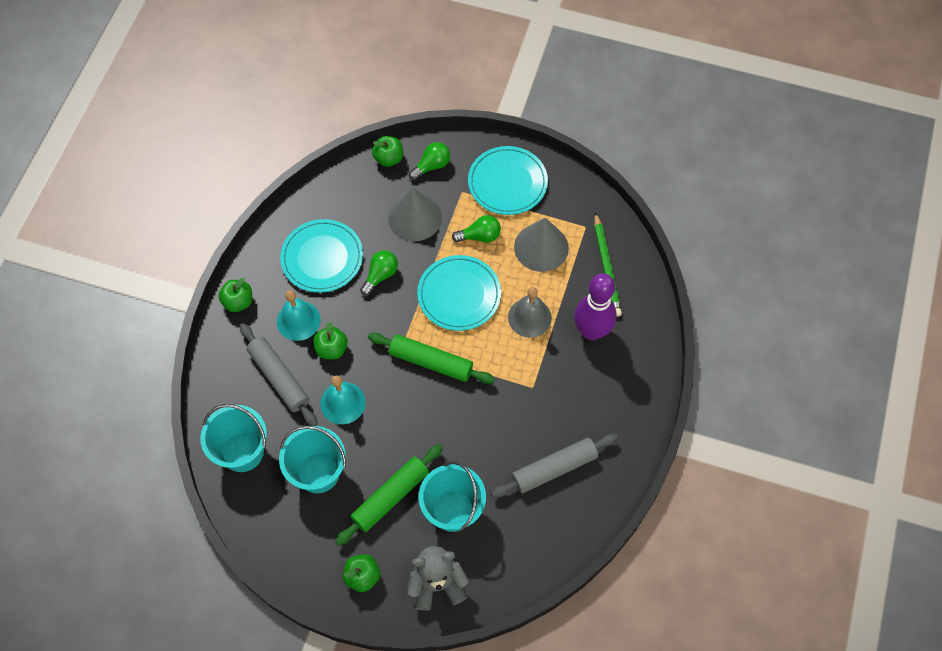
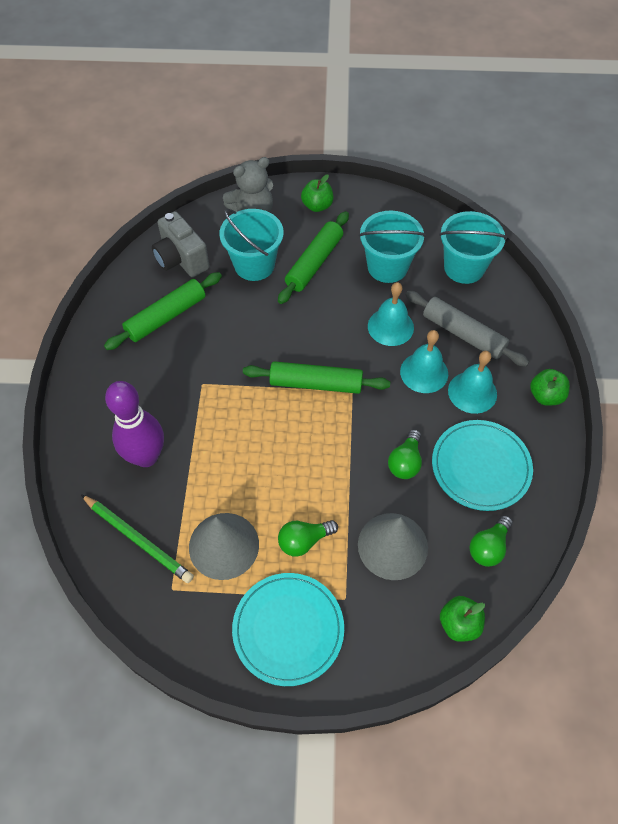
camera: 165 degrees right, 5 degrees down
green apple [313,321,348,359] -> turquoise bell [400,330,448,393]
green light bulb [409,142,450,180] -> green light bulb moved to [470,515,513,567]
turquoise plate [417,255,501,331] -> none
grey rolling pin [491,434,618,498] -> green rolling pin [104,272,222,350]
grey bell [508,287,552,338] -> none
green pencil [594,212,622,317] -> green pencil turned 150 degrees clockwise [81,494,194,583]
none -> grey camera [152,211,210,277]

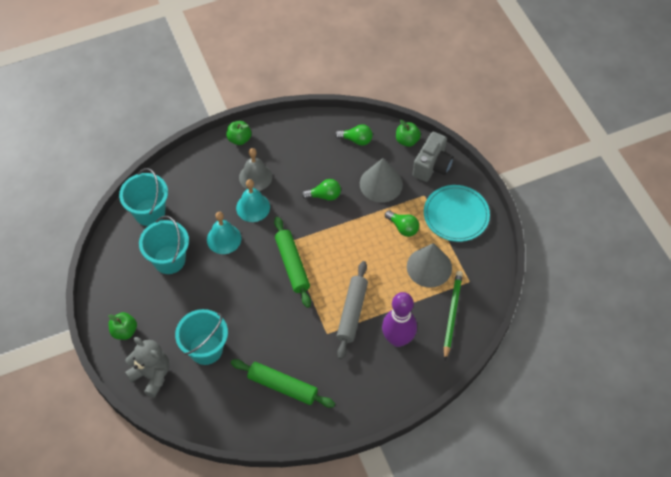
camera: 115 degrees left, 0 degrees up
grey camera [152,211,210,277] -> grey camera moved to [413,132,454,182]
green rolling pin [278,211,349,304] -> none
grey rolling pin [405,291,529,367] -> grey rolling pin moved to [337,261,368,359]
turquoise plate [432,420,533,511] -> none
turquoise bell [448,351,497,414] -> grey bell [239,148,272,191]

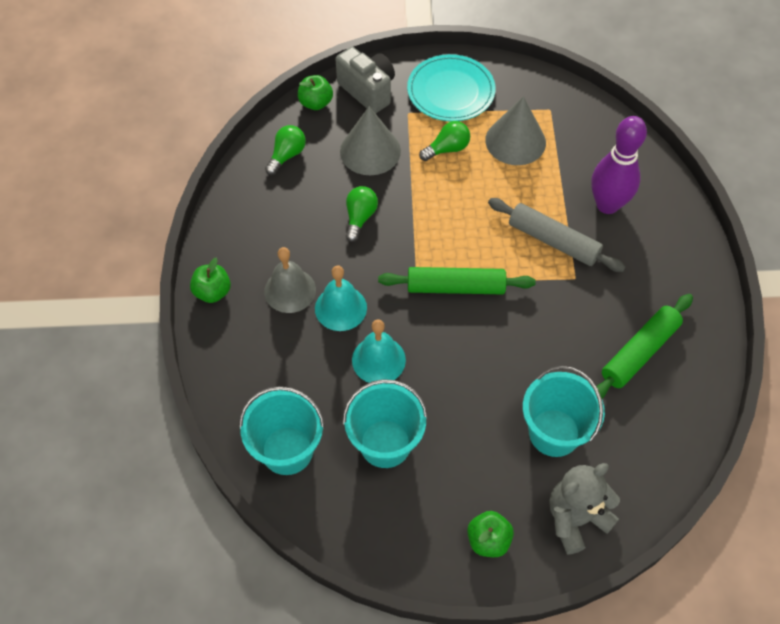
camera: 70 degrees left, 0 degrees up
green pencil [444,271,463,360] -> none

